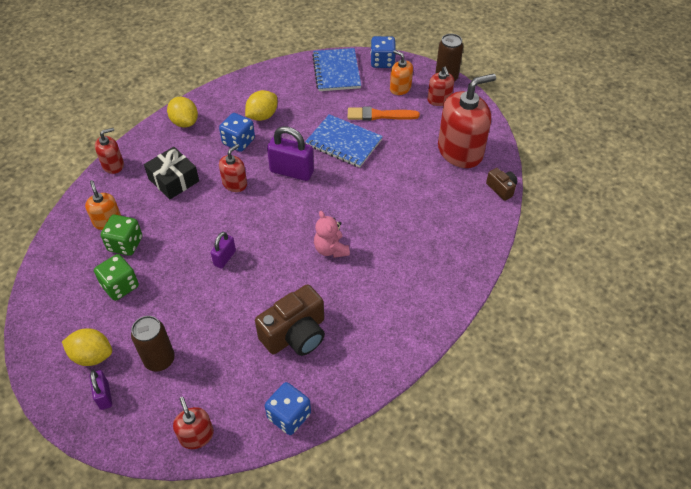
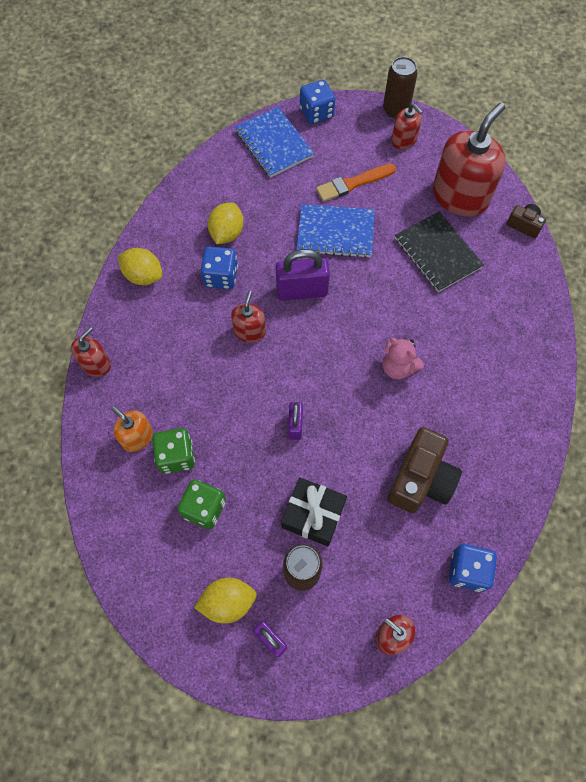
camera: 25 degrees left, 15 degrees up
black gift [144,147,199,199] -> black gift moved to [281,477,347,547]
orange soap dispenser [390,50,413,95] -> none
none -> black notebook [395,212,484,292]

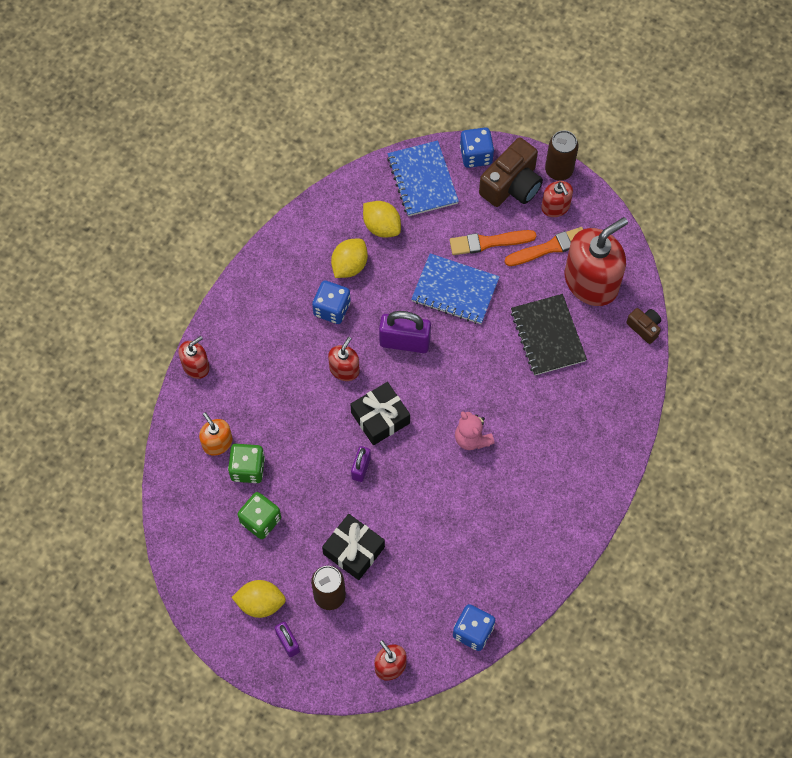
camera: 15 degrees right, 0 degrees up
yellow lemon [118,248,162,285] -> yellow lemon moved to [363,201,401,238]
brown camera [387,427,462,513] -> brown camera moved to [479,138,543,207]
none -> black gift [350,382,410,445]
none -> orange brush [505,227,583,266]

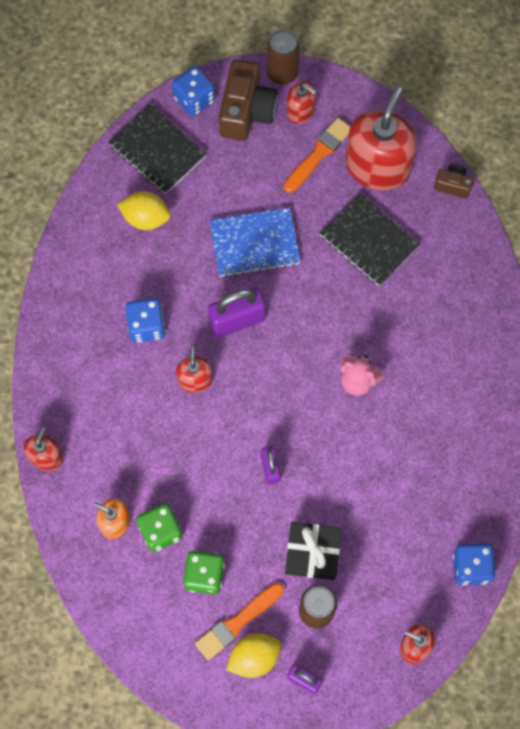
camera: 30 degrees left, 5 degrees up
yellow lemon [331,239,368,278] -> none
black gift [350,382,410,445] -> none
blue notebook [387,140,459,216] -> black notebook [109,104,206,194]
orange brush [450,230,536,255] -> orange brush moved to [195,583,284,660]

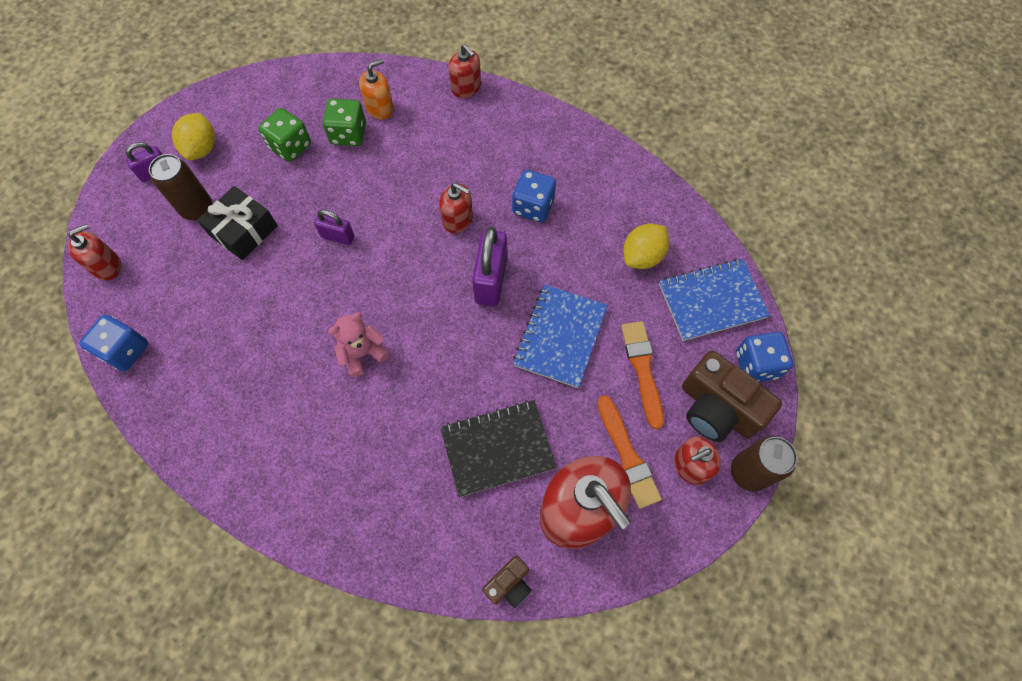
camera: 120 degrees right, 5 degrees down
black notebook [109,104,206,194] -> blue notebook [659,259,770,341]
orange brush [195,583,284,660] -> orange brush moved to [621,321,664,429]

